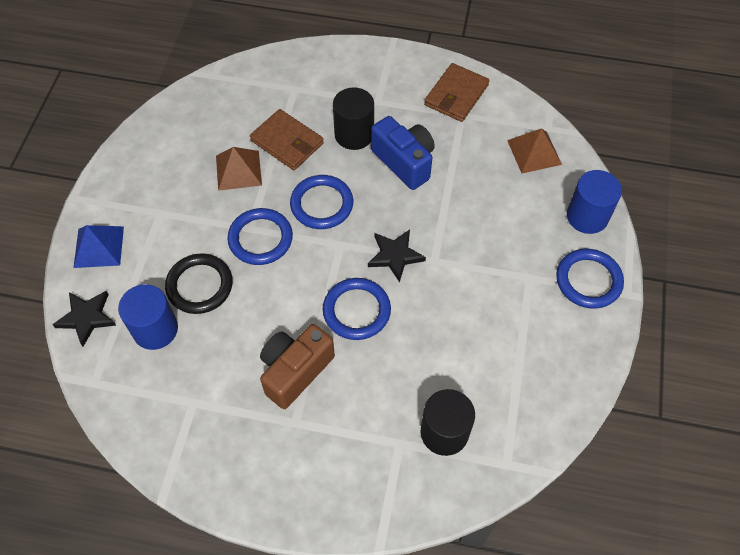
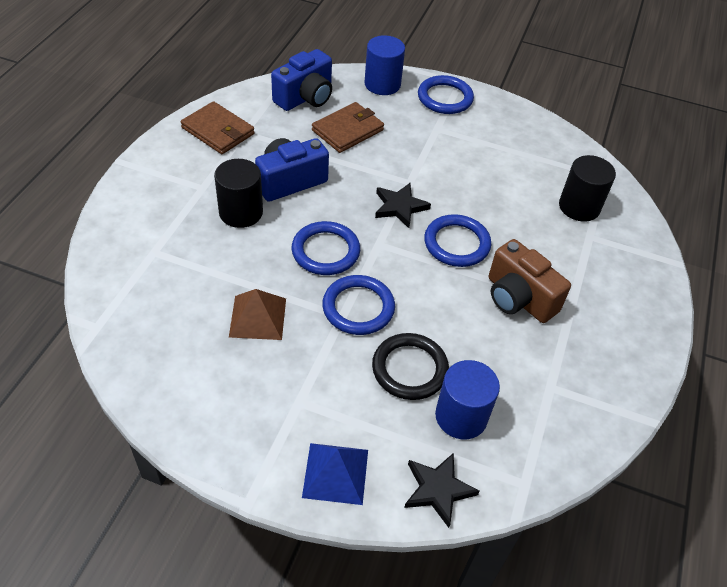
camera: 85 degrees left, 10 degrees down
brown wallet [250,109,324,170] -> brown wallet moved to [312,102,384,153]
brown pyramid [507,128,562,173] -> blue camera [271,49,332,111]

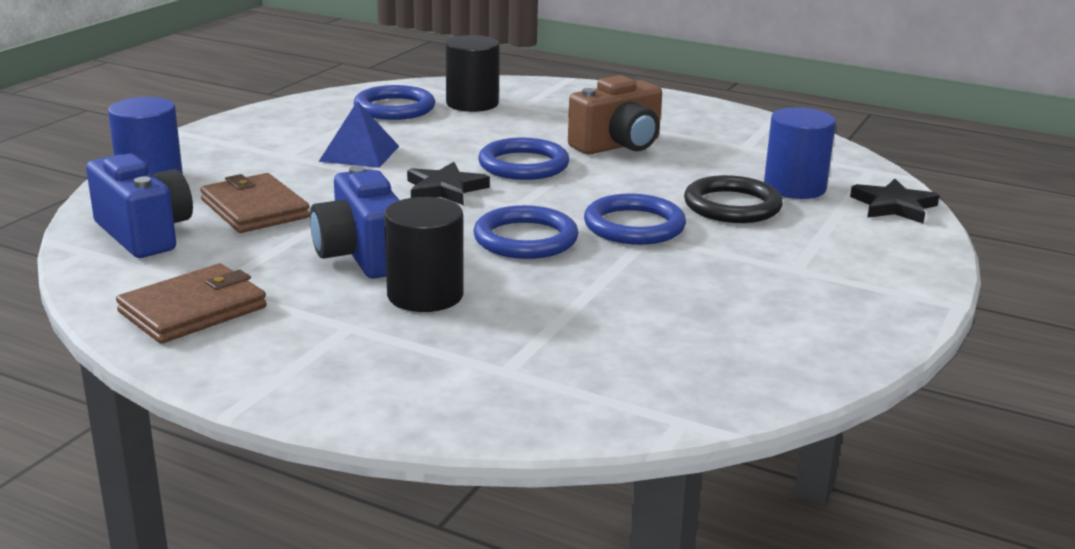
camera: 80 degrees left, 25 degrees down
brown pyramid [229,289,286,340] -> none
blue pyramid [302,443,368,505] -> blue pyramid moved to [319,101,399,168]
blue ring [418,75,474,114] -> blue ring moved to [354,85,435,120]

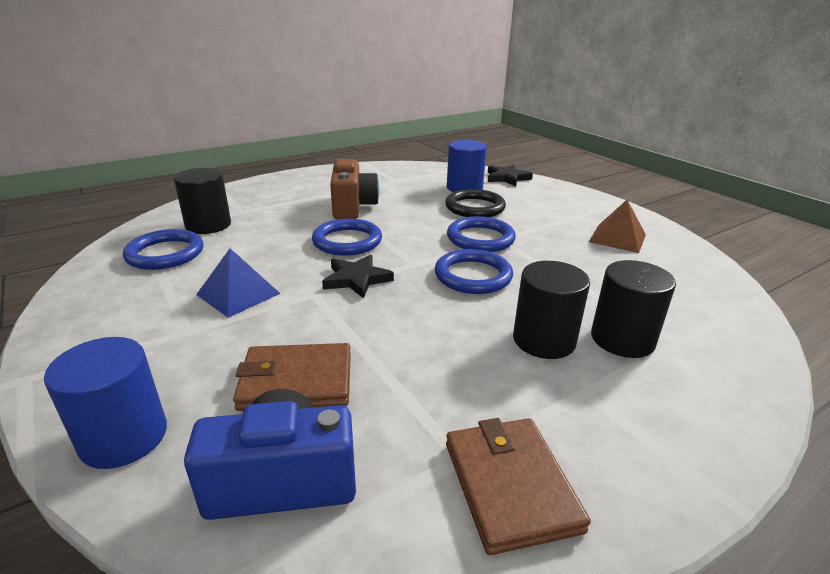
camera: 60 degrees left, 5 degrees up
blue camera [310,166,400,278] -> none
none -> brown pyramid [589,200,646,253]
none -> black cylinder [591,260,676,358]

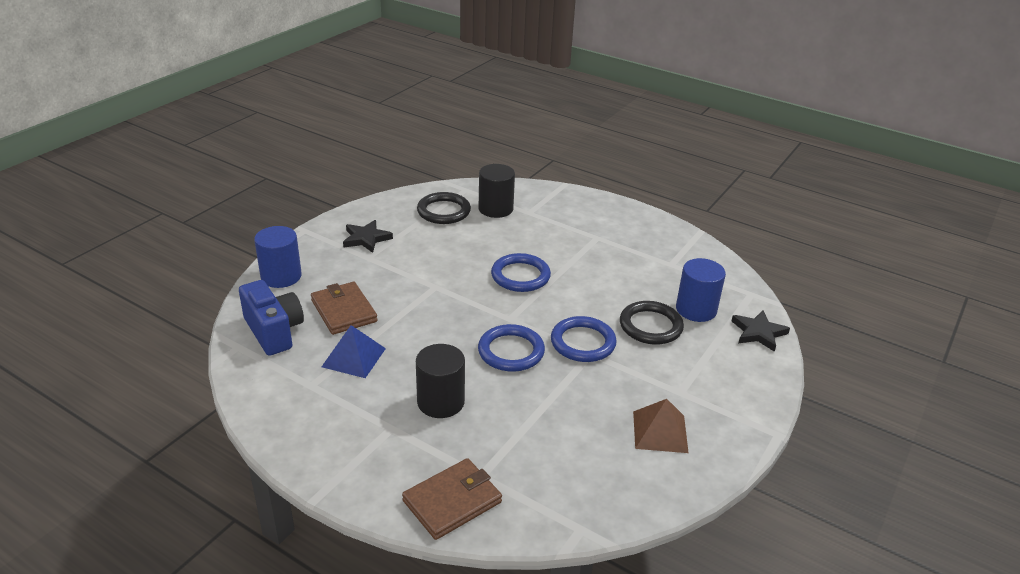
camera: 65 degrees right, 5 degrees up
blue ring [123,229,203,270] -> black ring [417,192,471,224]
blue pyramid [196,249,281,318] -> blue pyramid moved to [322,325,386,378]
black star [322,255,394,299] -> black star moved to [343,220,393,253]
brown camera [330,159,379,219] -> none
brown wallet [446,418,591,555] -> brown wallet moved to [402,458,502,540]
black cylinder [591,260,676,358] -> none

